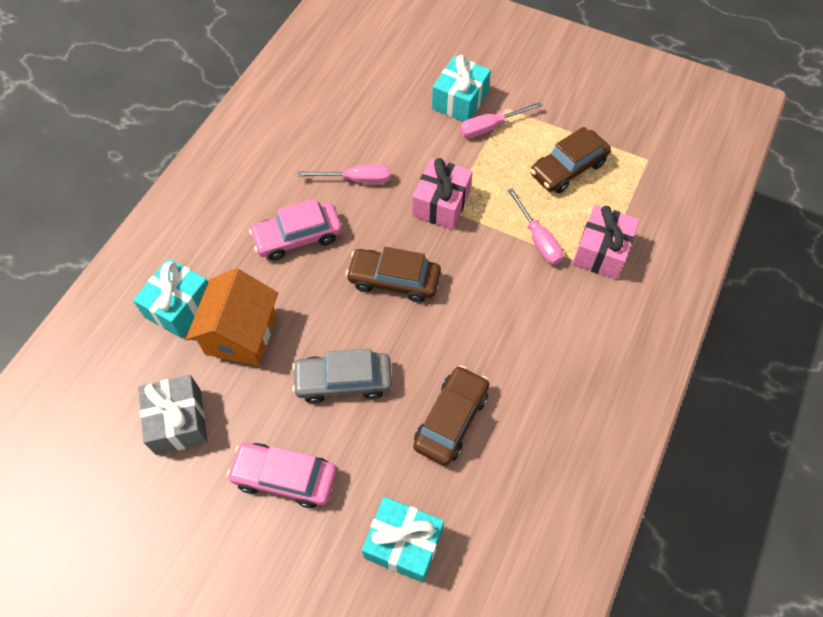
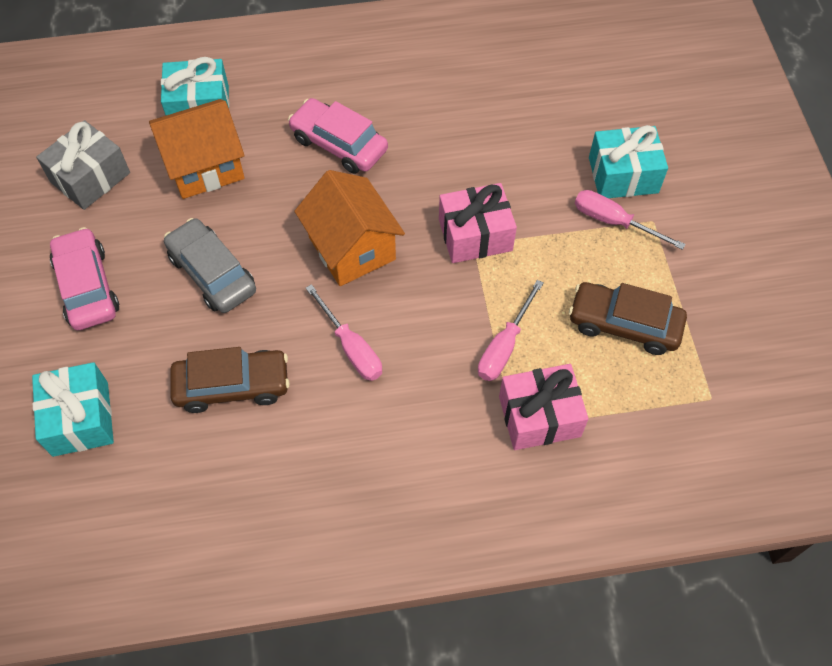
camera: 55 degrees right, 0 degrees up
pink screwdriver [297,164,390,184] -> pink screwdriver moved to [306,284,382,381]
brown car [346,247,441,303] -> orange house [294,170,405,286]

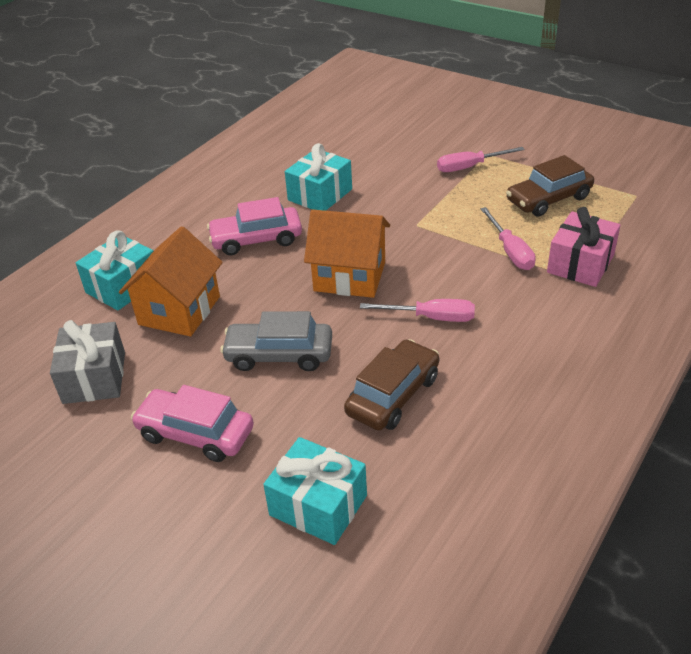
camera: 45 degrees left, 20 degrees down
pink gift [439,183,517,263] -> none
turquoise gift [589,125,668,198] -> turquoise gift moved to [285,143,352,211]

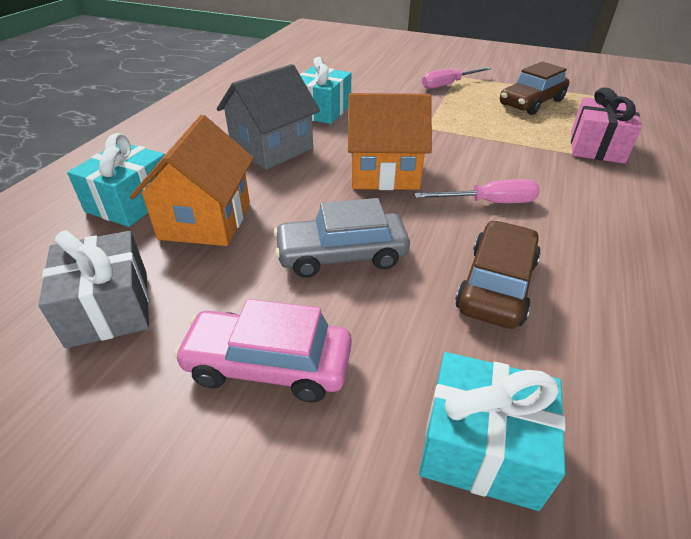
camera: 15 degrees left, 0 degrees up
pink car [207,197,302,255] -> grey house [216,64,320,170]
pink screwdriver [481,207,536,270] -> none

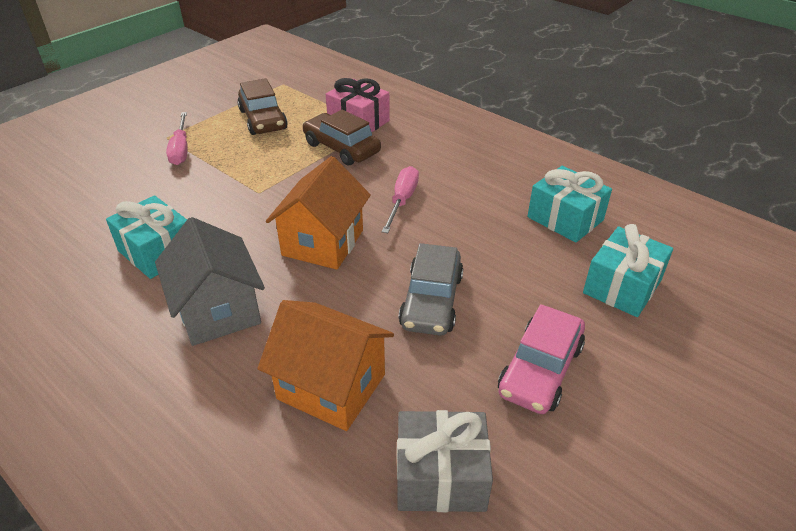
camera: 70 degrees left, 0 degrees up
turquoise gift [67,133,165,227] -> turquoise gift moved to [528,166,612,243]
brown car [455,220,541,329] -> brown car moved to [302,110,381,166]

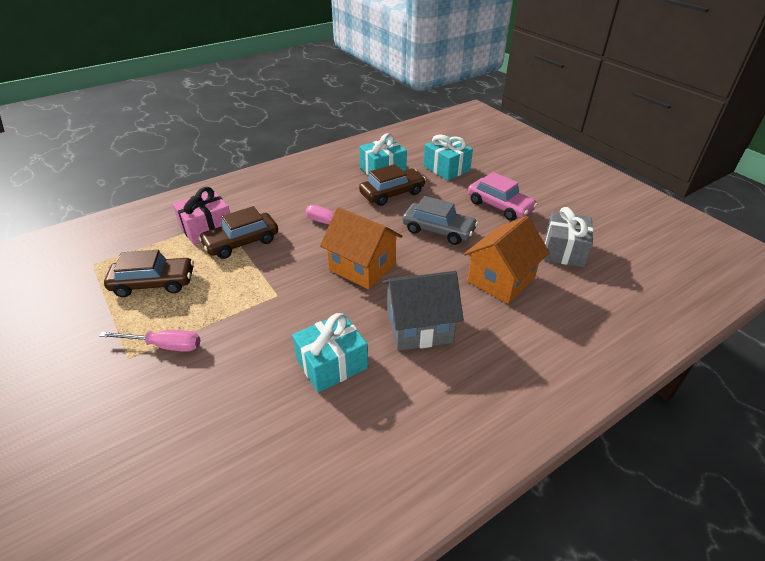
camera: 75 degrees left, 0 degrees up
none -> brown car [359,164,426,206]

